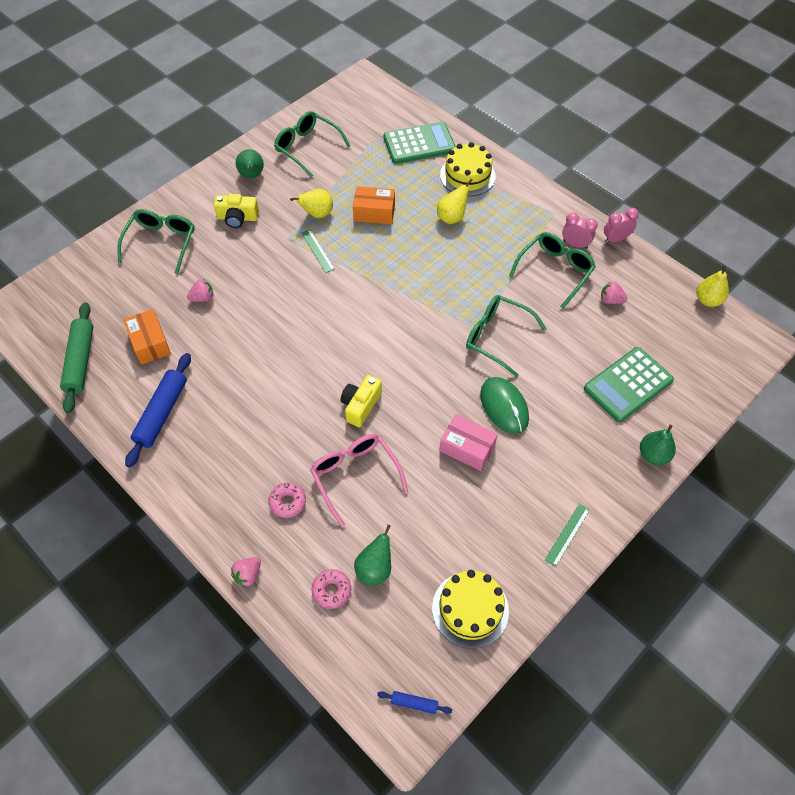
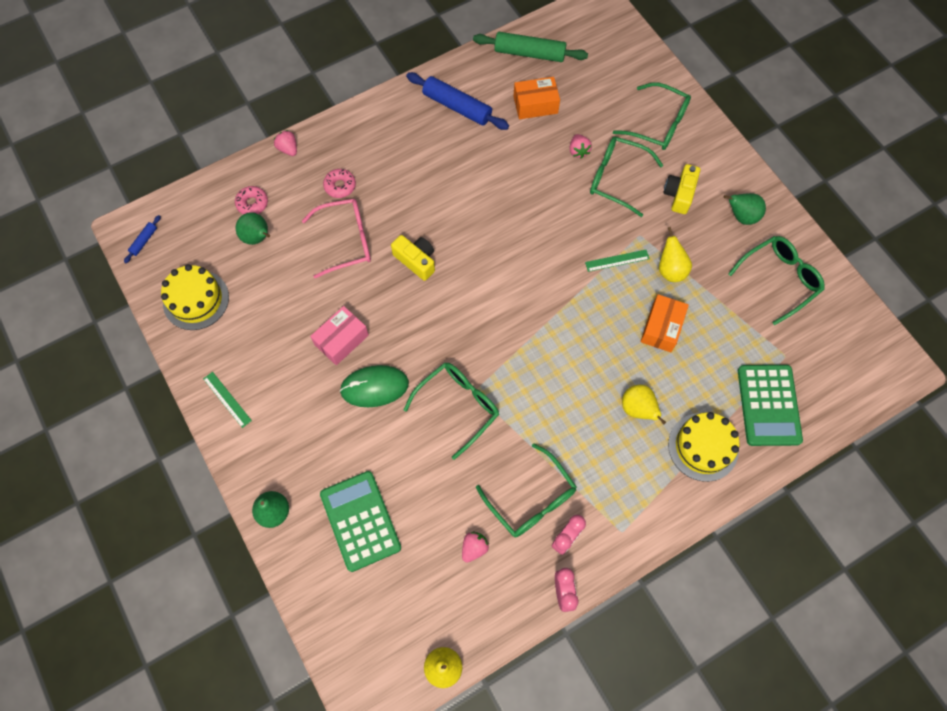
camera: 105 degrees right, 10 degrees up
none -> green glasses [590,137,663,217]

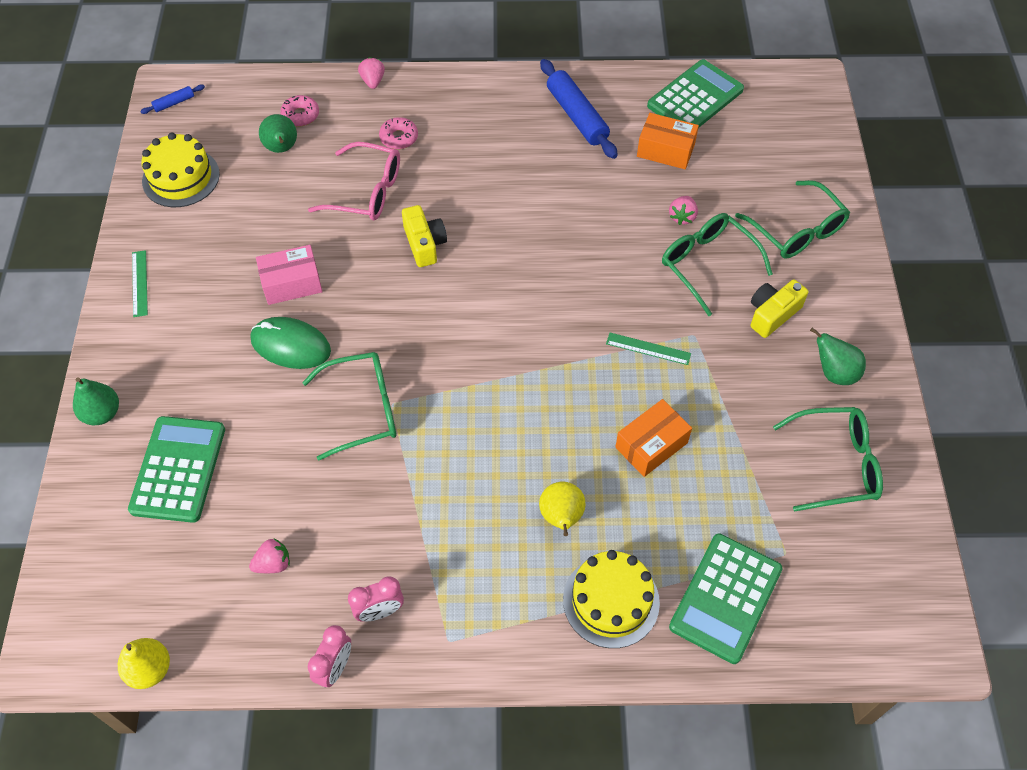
camera: 30 degrees right, 10 degrees down
green rolling pin [473,32,588,62] -> green calculator [647,59,744,128]
green glasses [476,443,577,538] -> none
yellow pear [659,227,692,282] -> none

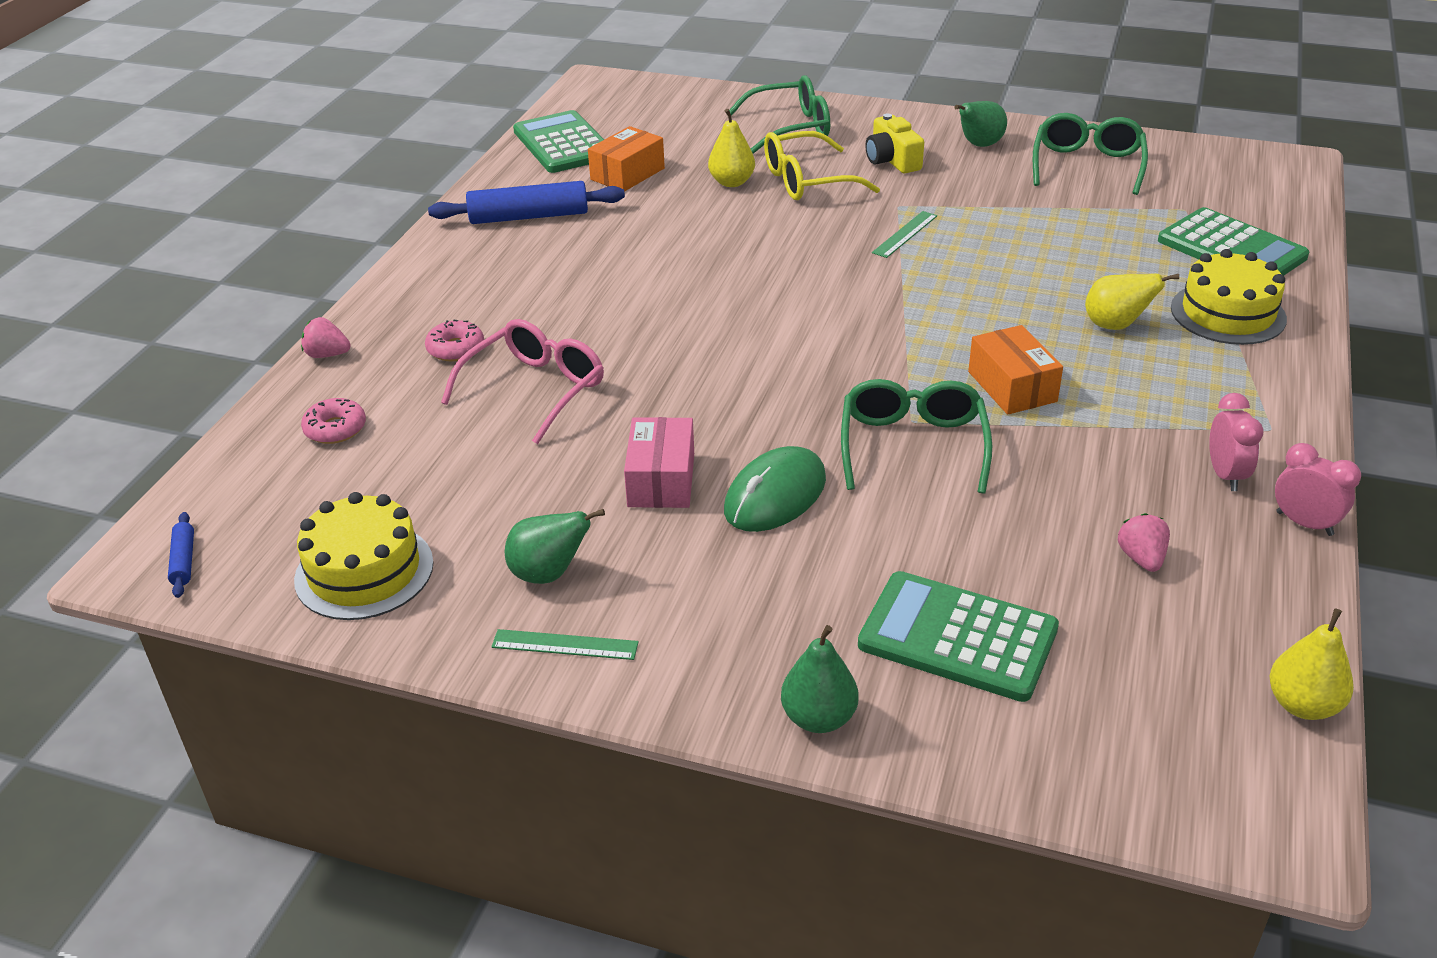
camera: 70 degrees left, 20 degrees down
green pear [259,114,297,153] -> green pear moved to [505,509,605,584]
yellow camera [402,205,447,267] -> none
orange box [615,399,692,477] -> orange box moved to [968,325,1063,415]
green glasses [662,213,773,316] -> yellow glasses [764,131,880,200]
pink strawberry [669,196,698,225] -> yellow pear [708,109,755,187]

